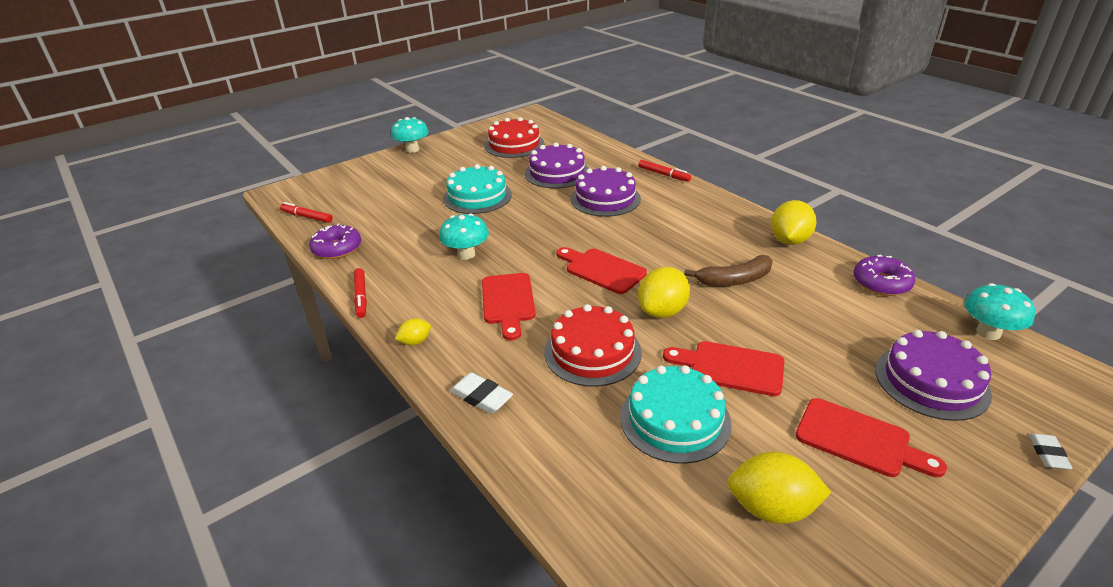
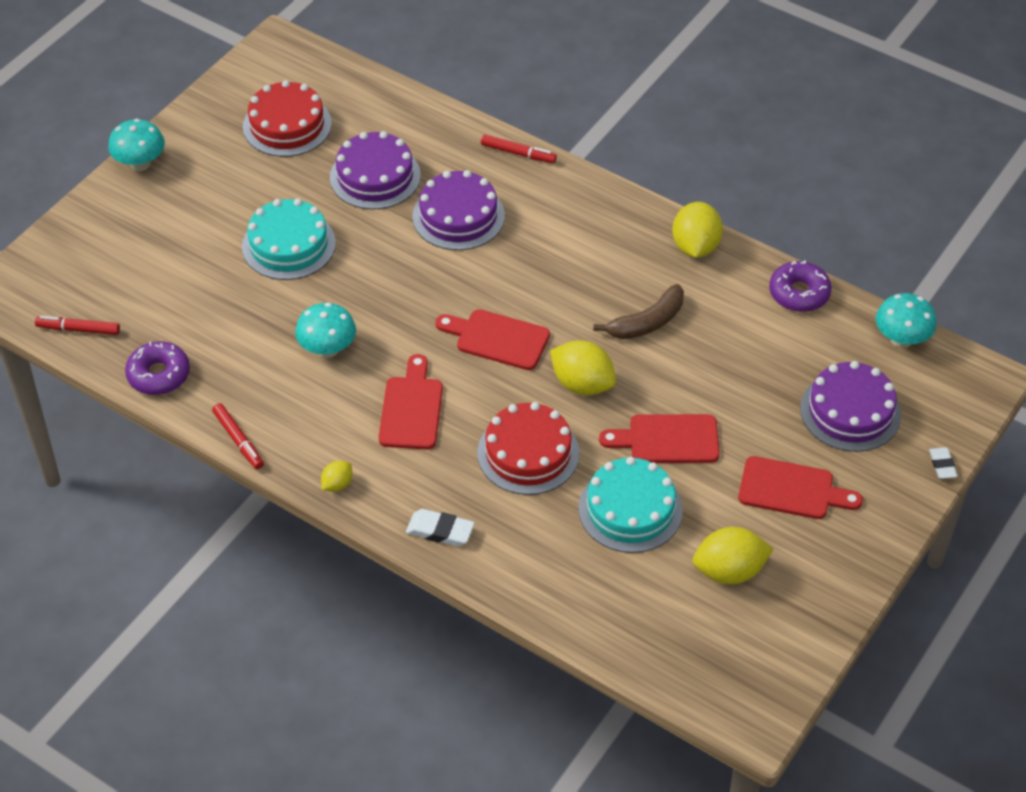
camera: 20 degrees left, 15 degrees up
red cutting board [482,273,535,340] -> red cutting board turned 150 degrees counterclockwise [379,354,443,449]
yellow lemon [638,267,690,318] -> yellow lemon turned 75 degrees counterclockwise [550,340,616,395]

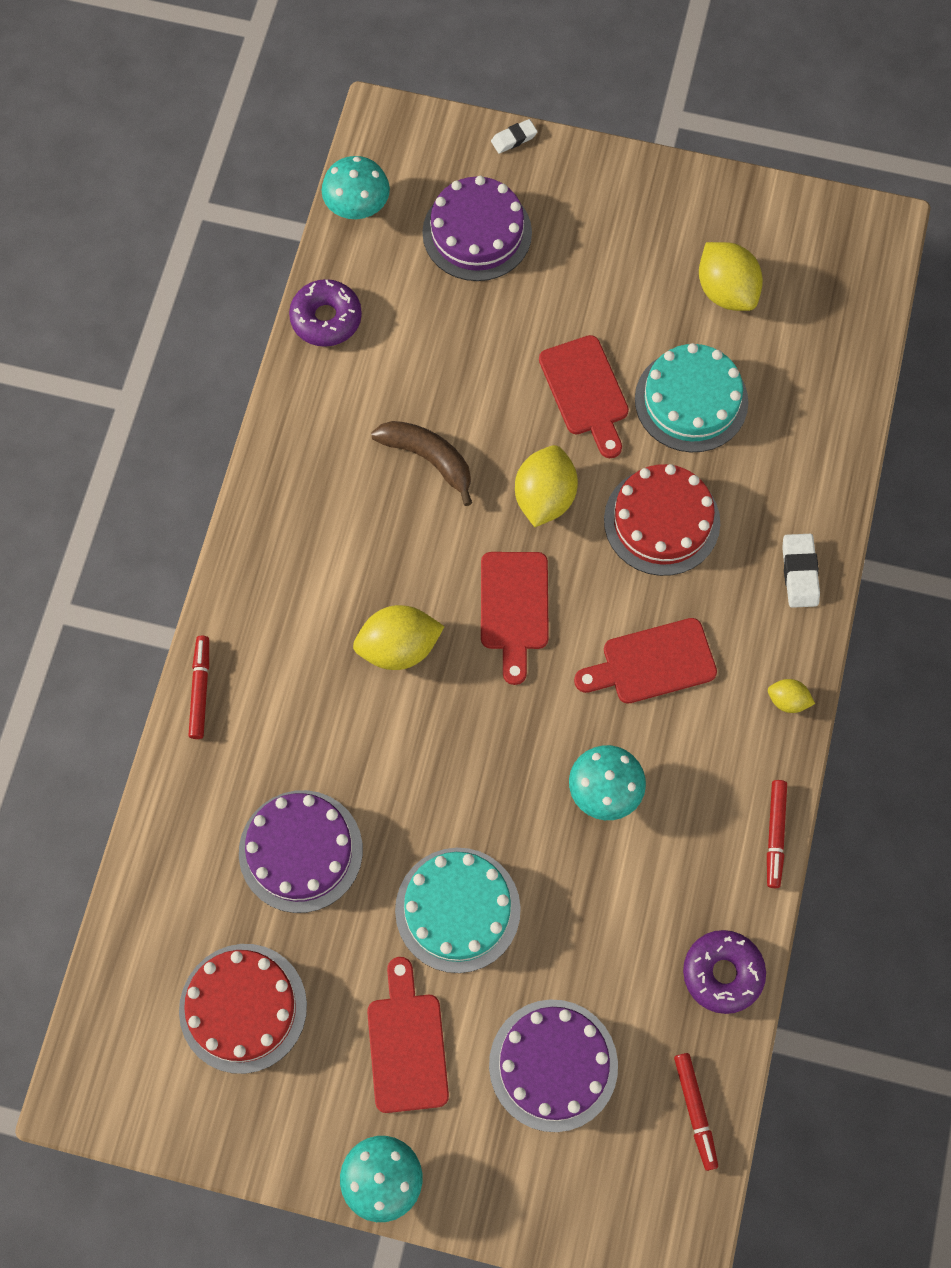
camera: 110 degrees left, 20 degrees up
red marker [212,403,264,469] -> red marker turned 150 degrees clockwise [767,780,787,888]
purple cake [412,170,505,250] -> purple cake moved to [489,999,618,1132]
yellow lemon [672,202,723,258] -> yellow lemon moved to [353,605,445,670]
red cutting board [738,456,863,519] -> red cutting board moved to [367,957,449,1113]

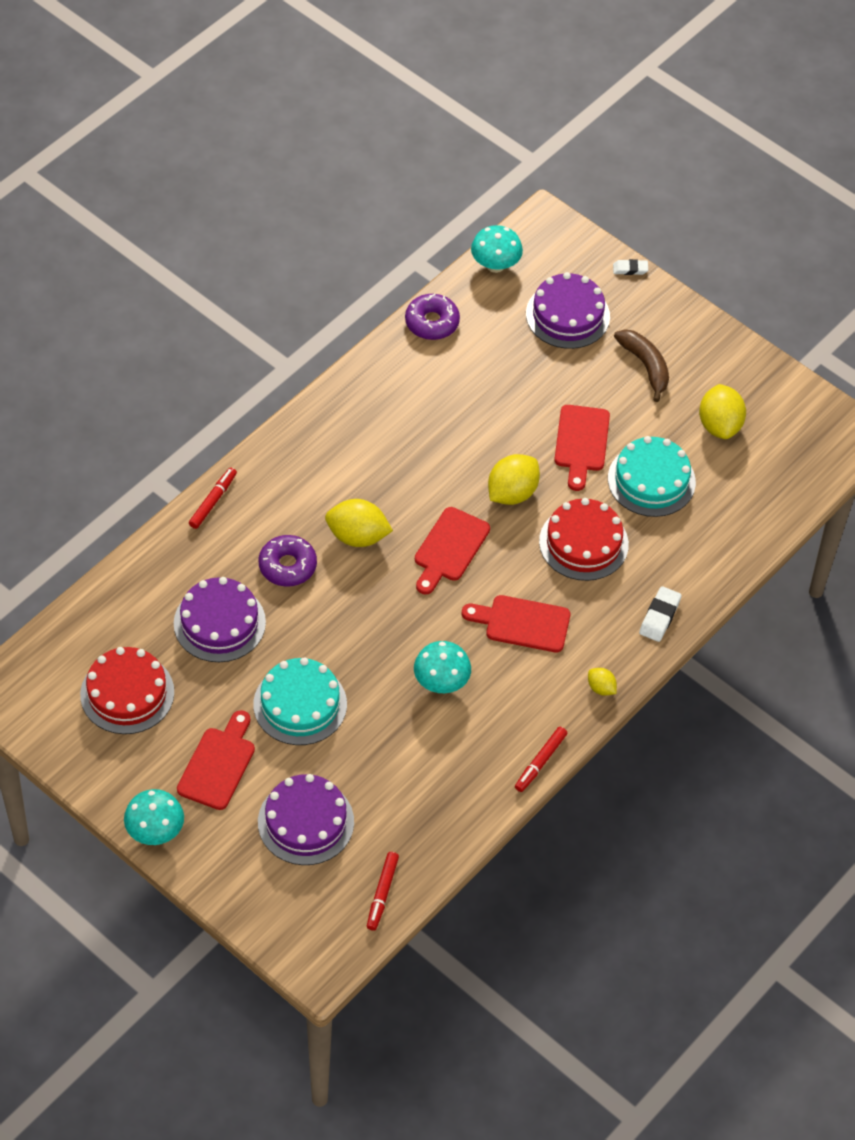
camera: 25 degrees right, 15 degrees down
brown banana [371,421,472,506] -> brown banana moved to [614,329,669,402]
purple donut [683,930,766,1014] -> purple donut moved to [259,535,317,587]

